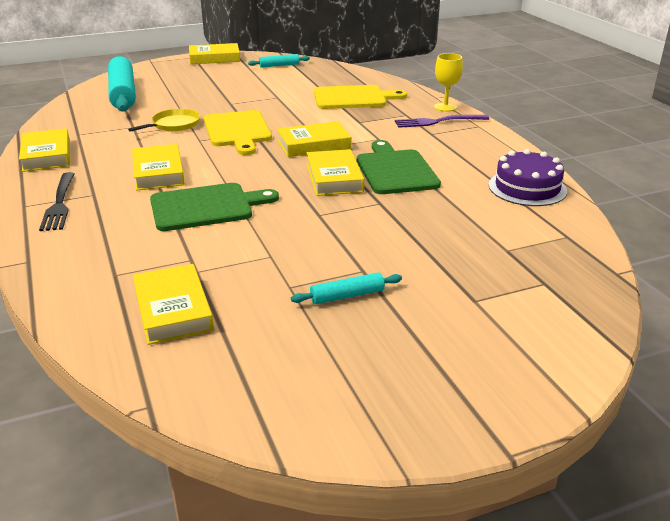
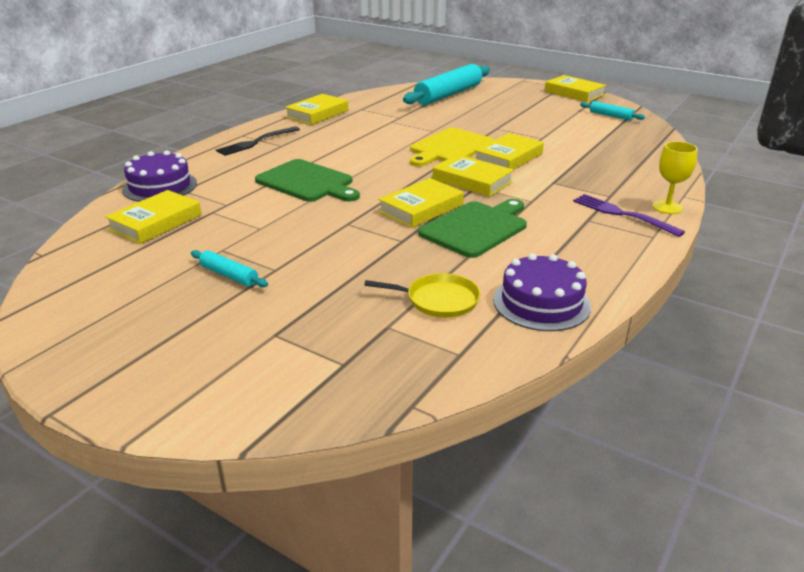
camera: 55 degrees right, 0 degrees up
yellow pan [128,109,200,132] -> yellow pan moved to [364,273,480,318]
yellow book [132,144,185,191] -> yellow book moved to [474,133,544,169]
yellow cutting board [314,85,407,109] -> none
none -> purple cake [122,150,197,202]

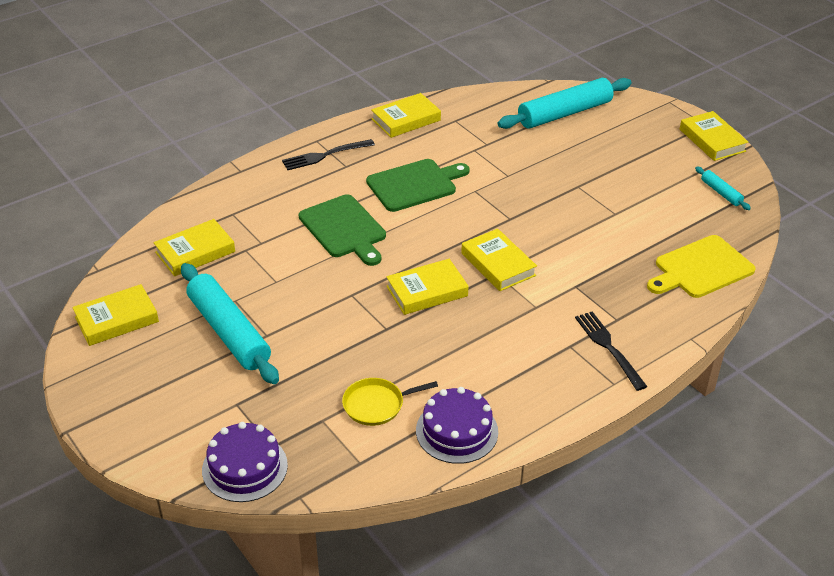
camera: 20 degrees right, 10 degrees up
purple cake [122,150,197,202] -> purple cake moved to [202,422,288,502]
turquoise rolling pin [191,250,268,287] -> turquoise rolling pin [181,263,279,384], size x2.19
yellow pan [364,273,480,318] -> yellow pan turned 135 degrees clockwise [342,378,438,426]
yellow cutting board [410,128,494,167] -> yellow cutting board moved to [647,235,756,298]
green cutting board [418,199,527,258] -> green cutting board moved to [366,159,470,212]
yellow book [474,133,544,169] -> yellow book moved to [72,284,159,346]
purple fork [573,194,685,237] -> black fork [575,312,647,391]
yellow goblet [652,141,698,214] -> none

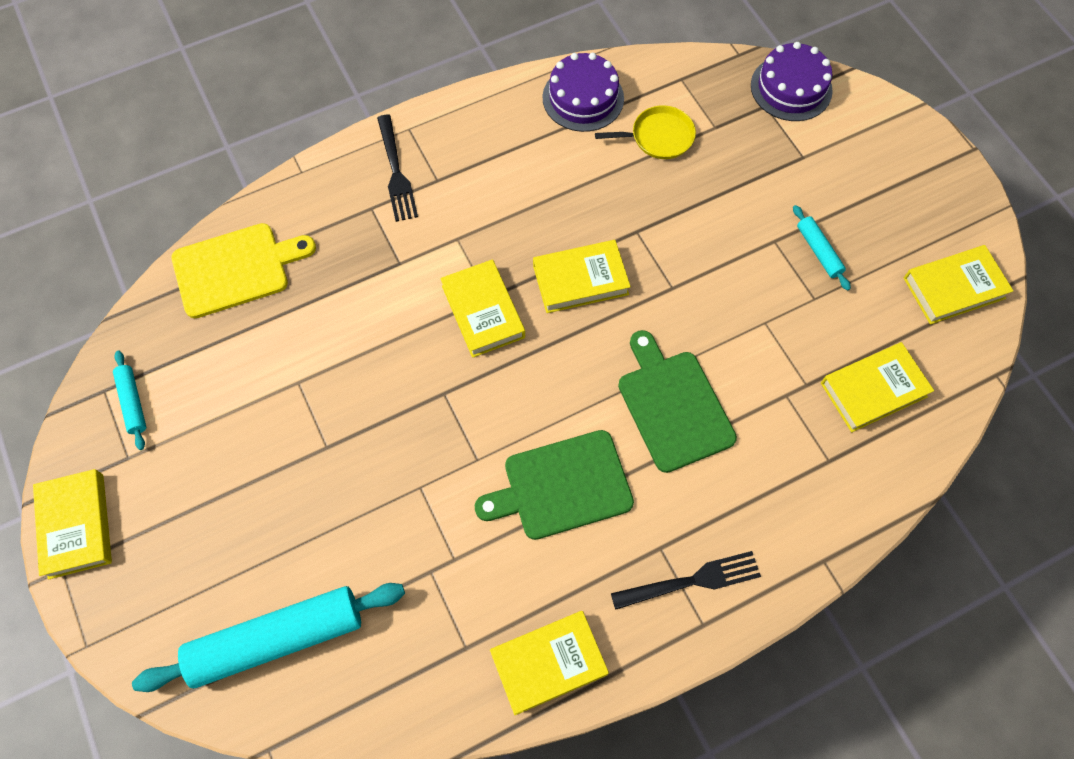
camera: 170 degrees left, 25 degrees up
turquoise rolling pin [181,263,279,384] -> turquoise rolling pin [793,205,851,291], size x0.46

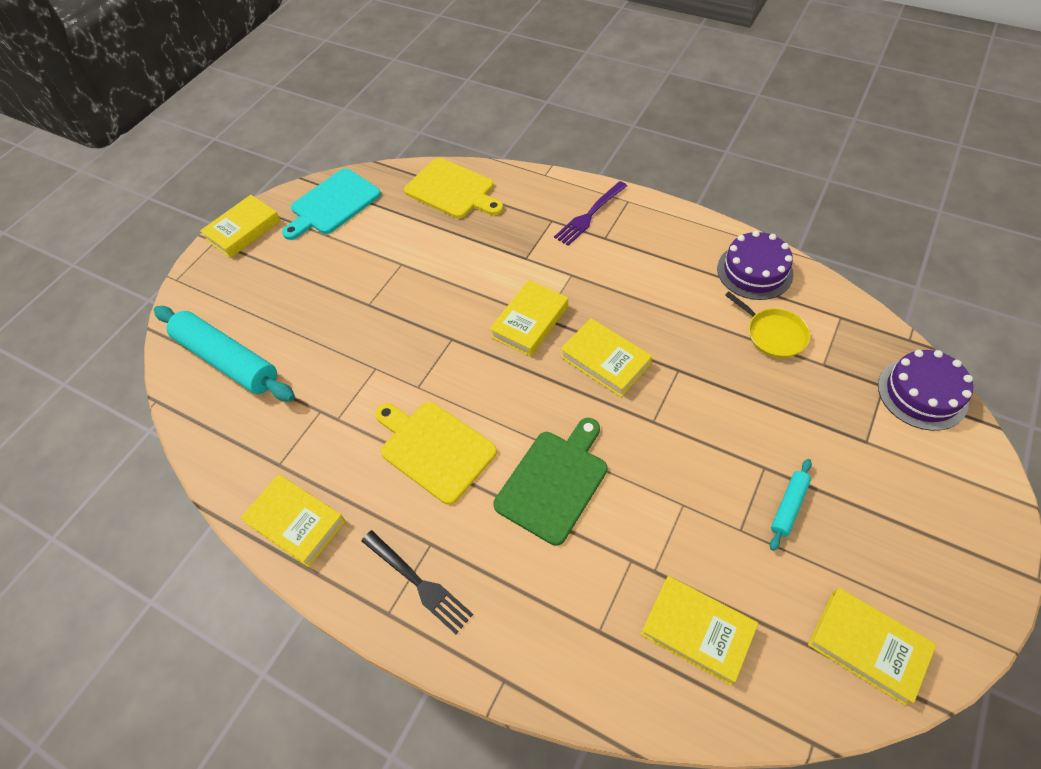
camera: 60 degrees right, 10 degrees down
turquoise rolling pin [113,351,146,450] -> turquoise cutting board [282,168,381,240]
black fork [377,115,418,222] -> purple fork [554,181,627,246]
green cutting board [475,430,634,540] -> yellow cutting board [375,402,497,505]

